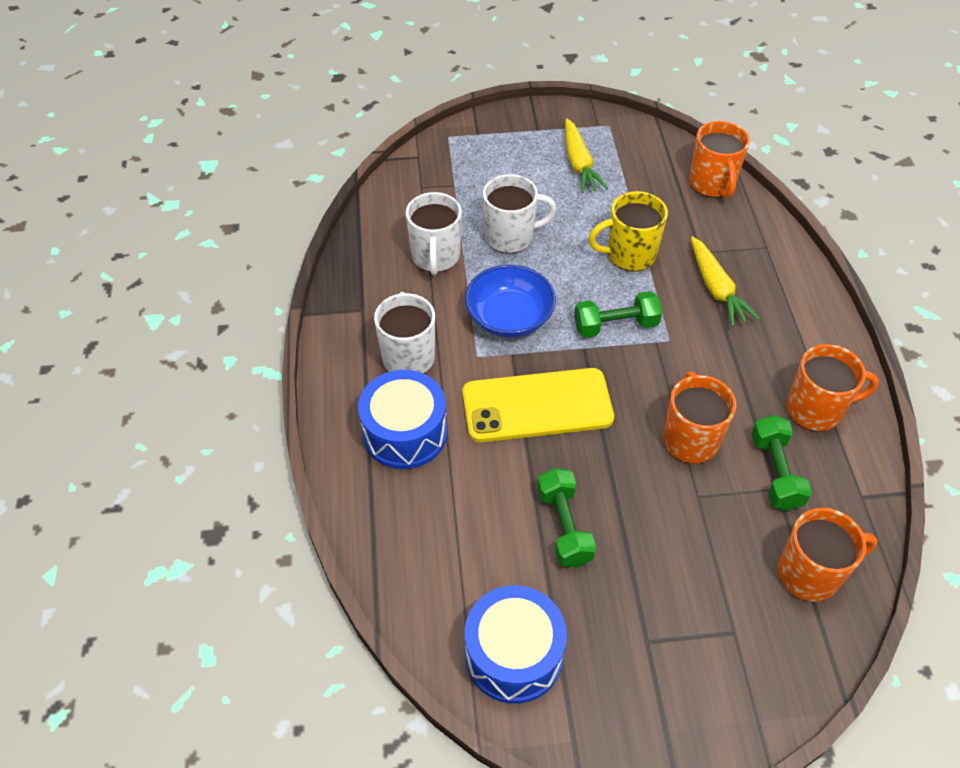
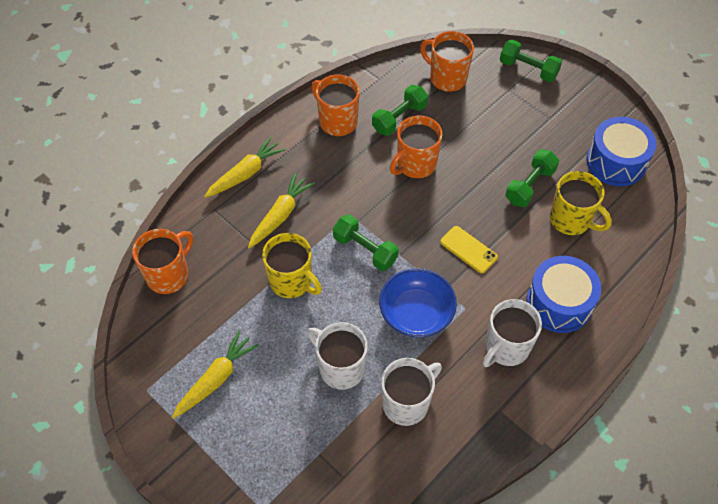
camera: 130 degrees left, 5 degrees up
yellow phone [463,368,614,442] -> yellow phone [440,226,498,273], size x0.50
none -> yellow carrot [204,136,286,198]
none -> green dumbbell [500,39,562,82]
none -> yellow mug [550,171,612,235]

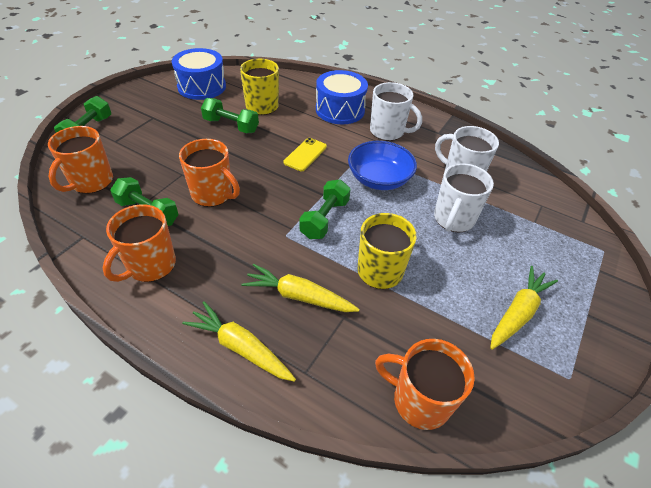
camera: 105 degrees left, 10 degrees down
yellow carrot [172,330,259,419] -> yellow carrot turned 105 degrees clockwise [490,266,558,350]

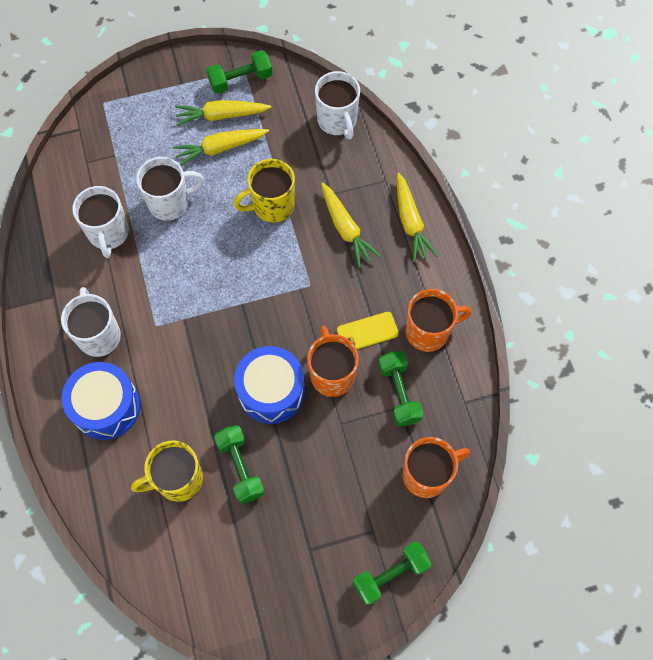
camera: 135 degrees left, 20 degrees up
blue drum [172,48,226,100] -> blue drum moved to [234,346,305,424]
yellow phone [283,138,327,171] -> yellow phone moved to [337,312,399,349]
green dumbbell [300,179,351,239] -> green dumbbell moved to [207,50,272,94]
blue bowl [348,141,417,190] -> none
orange mug [375,339,475,430] -> white mug [315,71,360,139]
none -> yellow carrot [172,129,269,166]

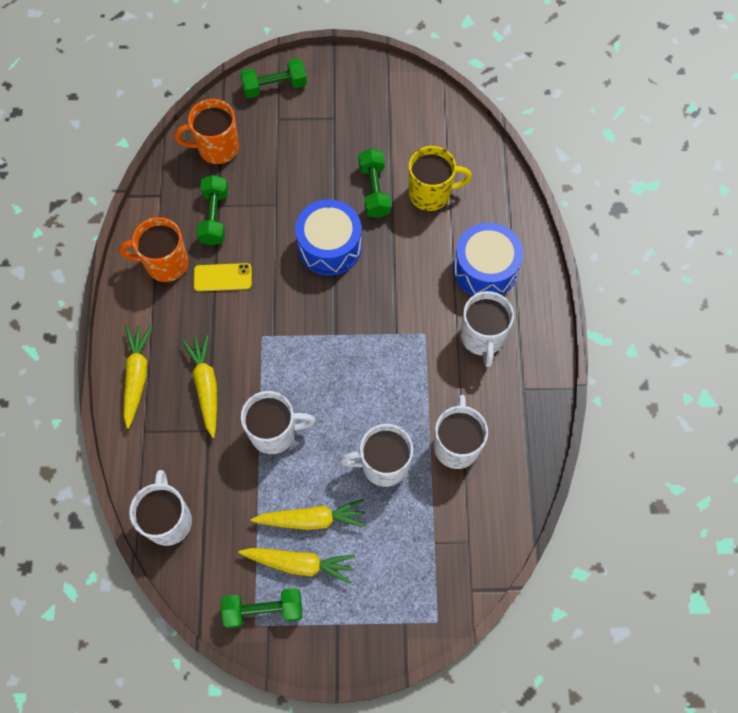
camera: 165 degrees left, 0 degrees up
yellow mug [233,159,295,223] -> white mug [241,391,315,454]
orange mug [307,326,359,397] -> none

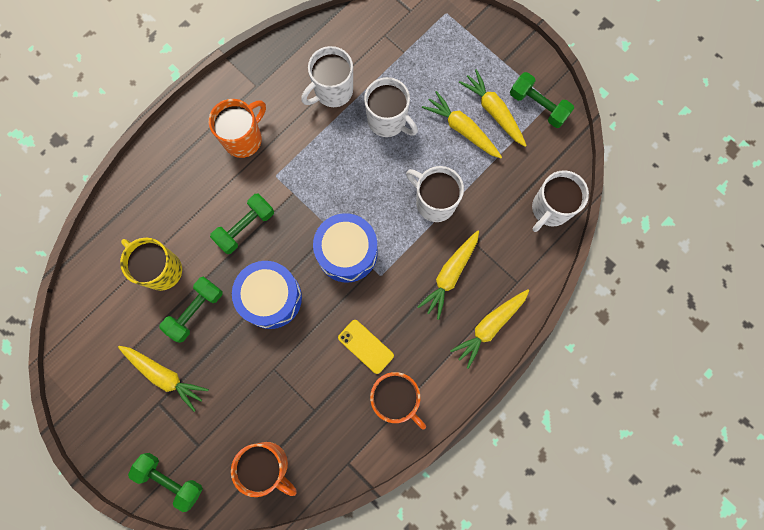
camera: 135 degrees left, 10 degrees up
green dumbbell [196,175,228,246] -> green dumbbell moved to [210,194,274,254]
blue drum [453,222,523,296] -> blue drum moved to [313,213,378,283]
white mug [461,291,514,367] -> orange mug [209,99,266,158]
none -> yellow carrot [118,346,209,412]

